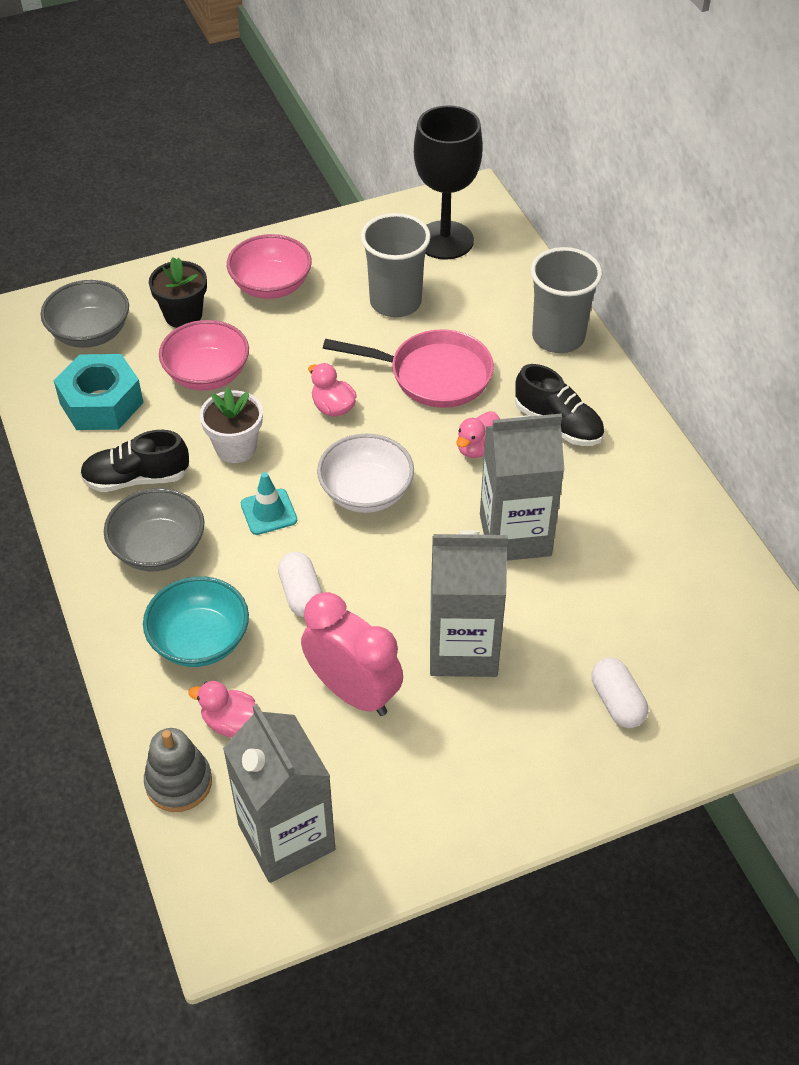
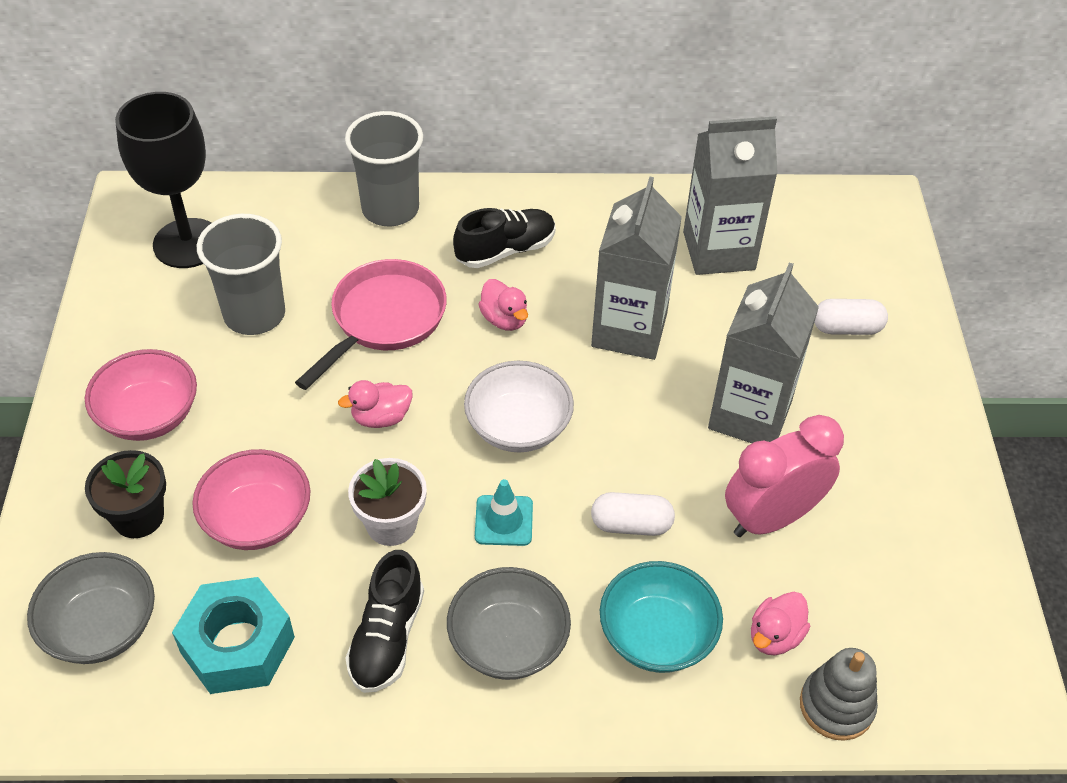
camera: 70 degrees left, 0 degrees up
grey carton [223,704,335,883] -> grey carton moved to [683,116,778,275]

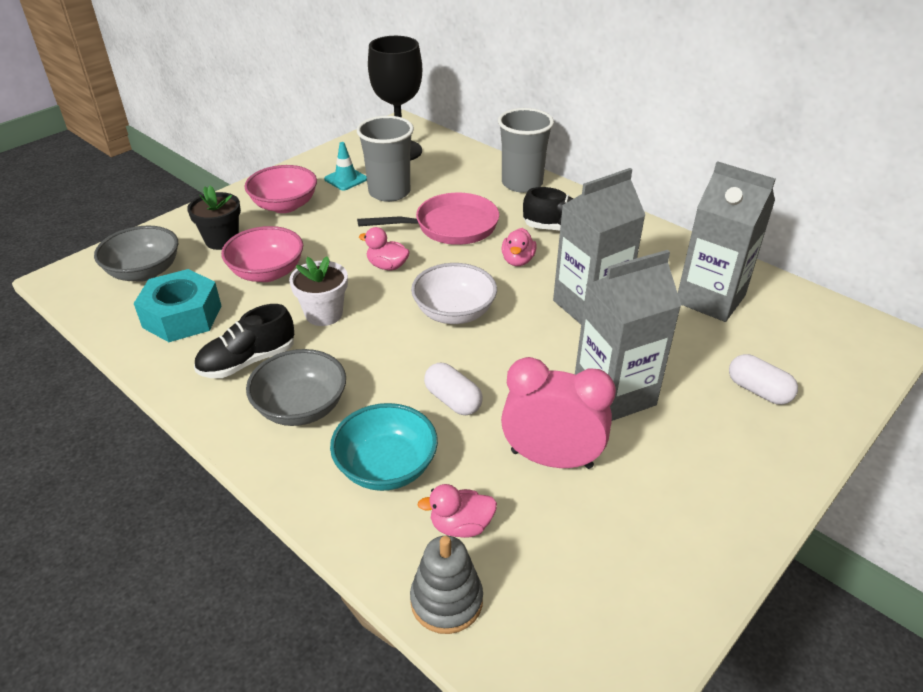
camera: 45 degrees right, 10 degrees down
turquoise traffic cone [475,479,533,546] -> turquoise traffic cone moved to [324,142,367,190]

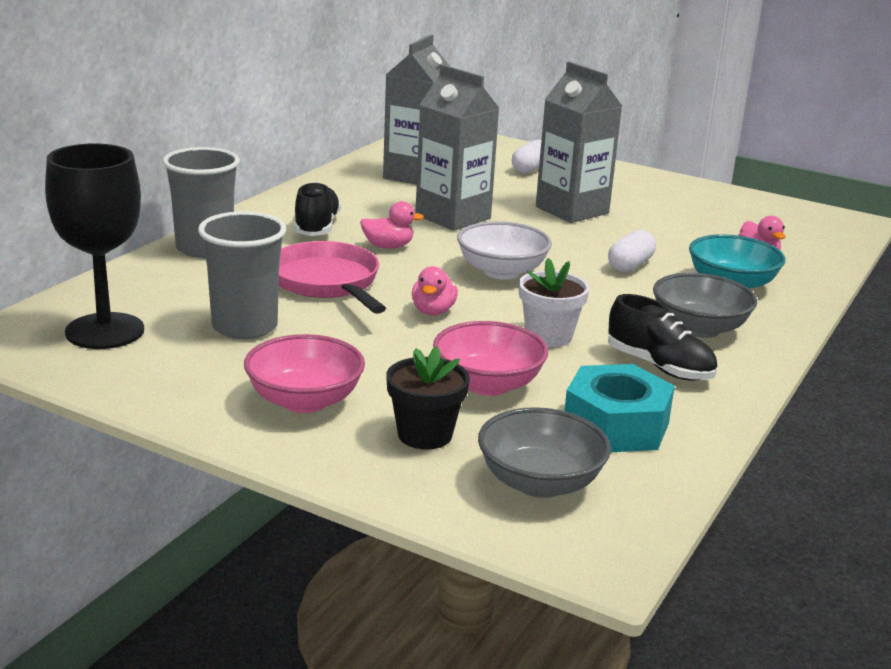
camera: 105 degrees left, 15 degrees down
turquoise traffic cone [324,142,367,190] -> none
grey stacking toy [410,536,483,634] -> none
pink clock [501,357,616,469] -> none

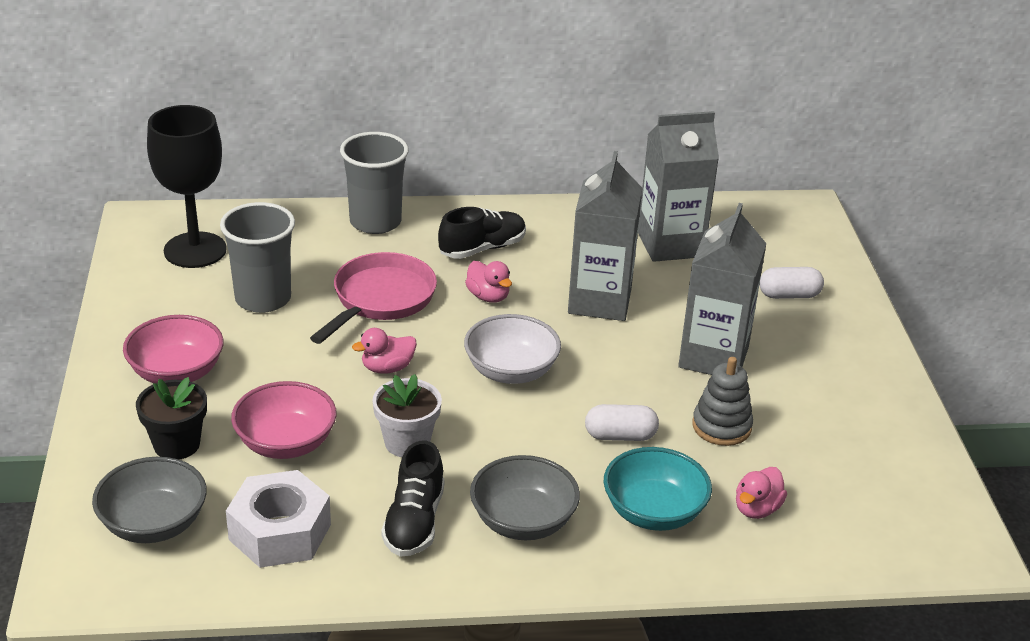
camera: 55 degrees right, 10 degrees up
turquoise nut [564,364,675,452] -> white nut [226,470,331,568]
none -> grey stacking toy [692,357,753,446]

